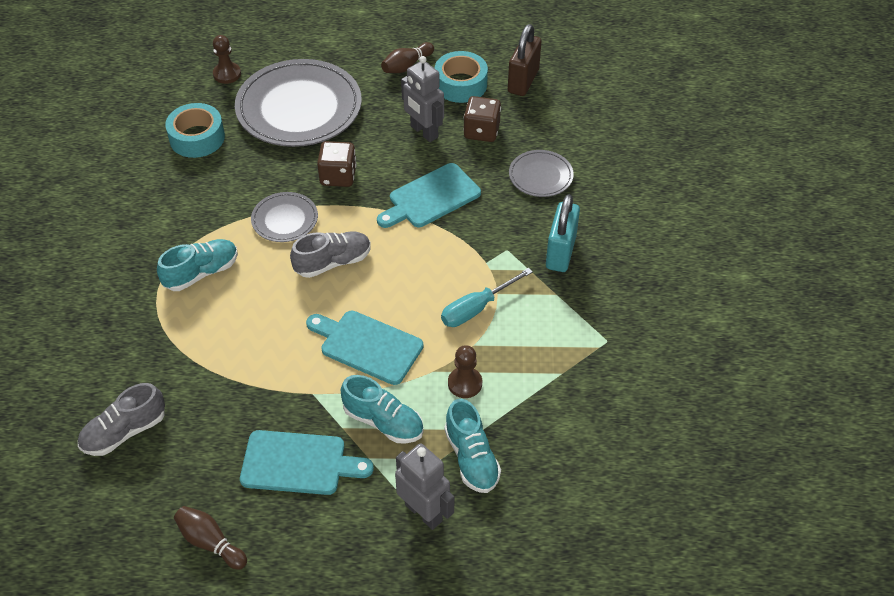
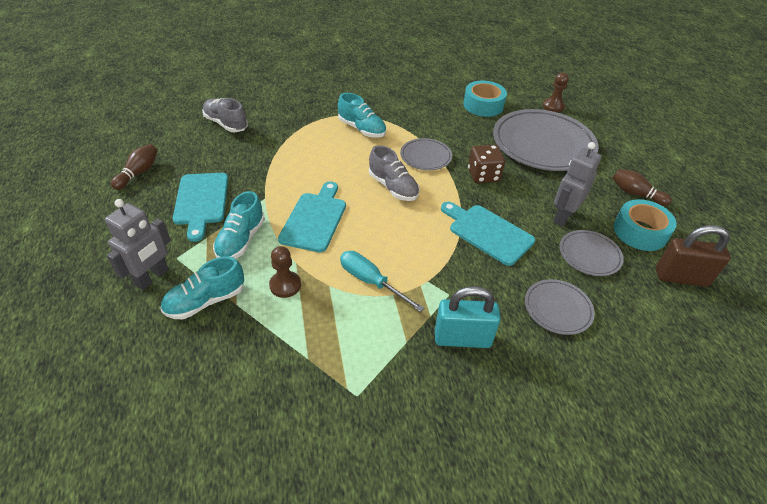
camera: 75 degrees right, 5 degrees down
brown dice [463,96,501,142] -> grey plate [559,230,624,276]

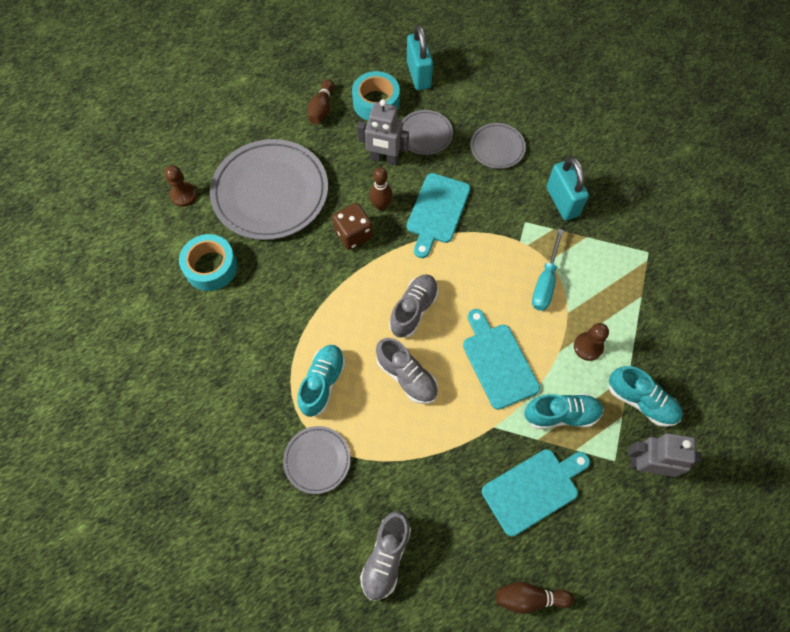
camera: 110 degrees left, 20 degrees up
turquoise cutting board [278,181,346,253] -> turquoise cutting board turned 75 degrees clockwise [463,309,540,410]
grey plate [400,138,452,170] -> grey plate moved to [283,426,351,494]
brown padlock [656,225,730,287] -> turquoise padlock [407,25,433,90]
none -> brown bowling pin [369,167,393,211]
none -> grey shoe [376,338,438,404]

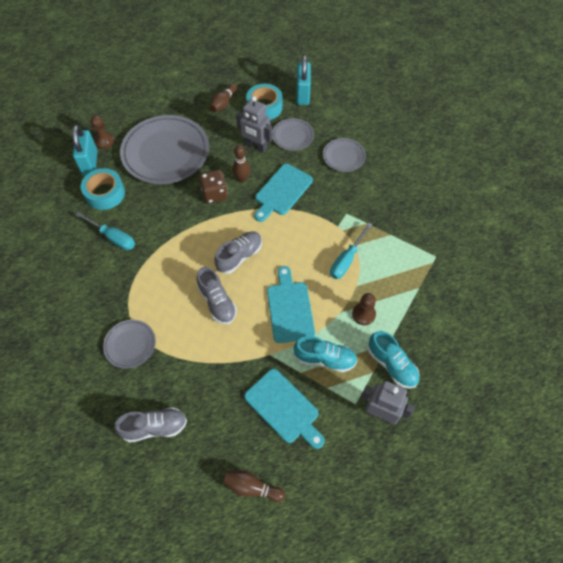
camera: 15 degrees right, 5 degrees down
turquoise shoe [297,345,345,417] -> none
grey shoe [360,511,411,600] -> grey shoe turned 135 degrees counterclockwise [114,407,187,442]
turquoise cutting board [482,449,590,537] -> turquoise cutting board turned 60 degrees clockwise [244,369,325,449]
turquoise padlock [546,157,589,221] -> turquoise padlock moved to [72,125,98,176]
none -> turquoise screwdriver [76,212,135,250]

